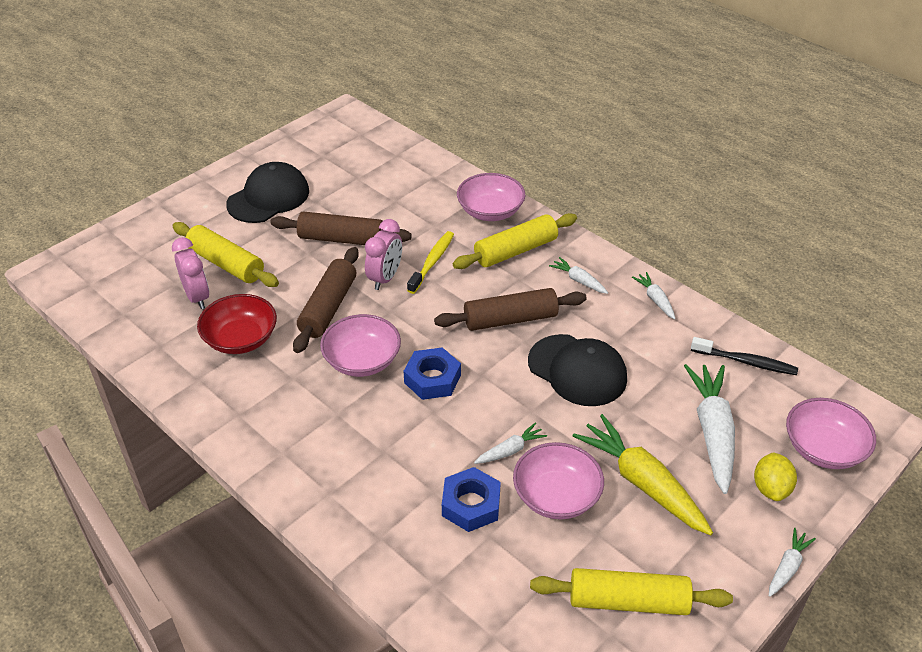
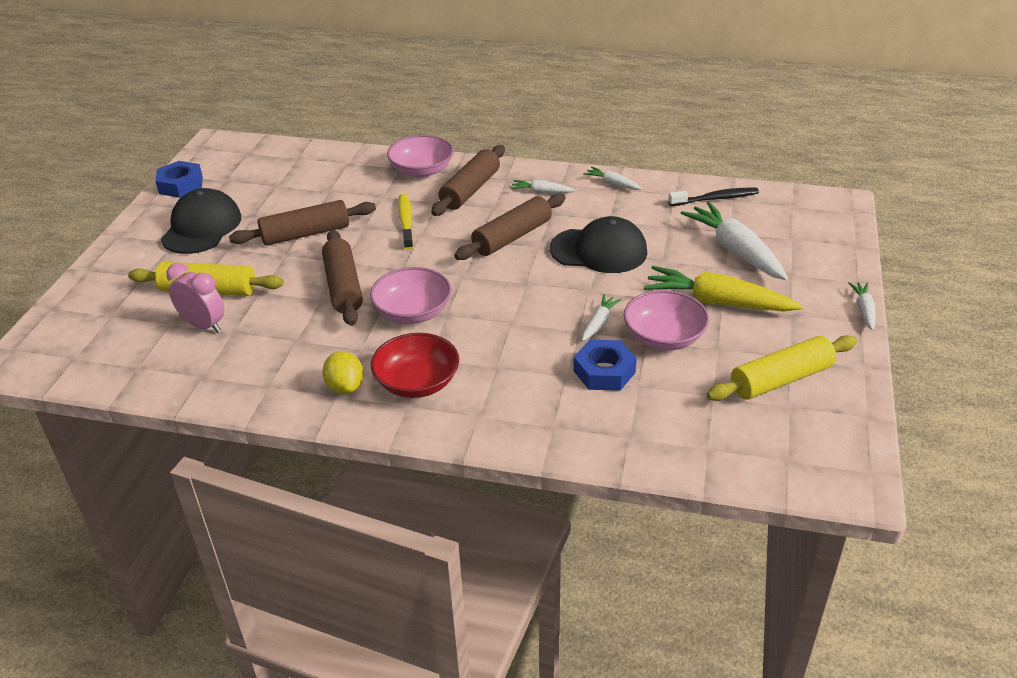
camera: 30 degrees left, 5 degrees down
red bowl [197,294,277,354] -> red bowl moved to [371,333,459,398]
pink clock [365,219,402,290] -> none
blue nut [404,347,461,400] -> blue nut moved to [155,161,203,198]
yellow rolling pin [453,213,577,269] -> brown rolling pin [431,145,505,216]
yellow lemon [754,452,797,501] -> yellow lemon moved to [322,351,364,394]
pink bowl [786,398,876,469] -> none

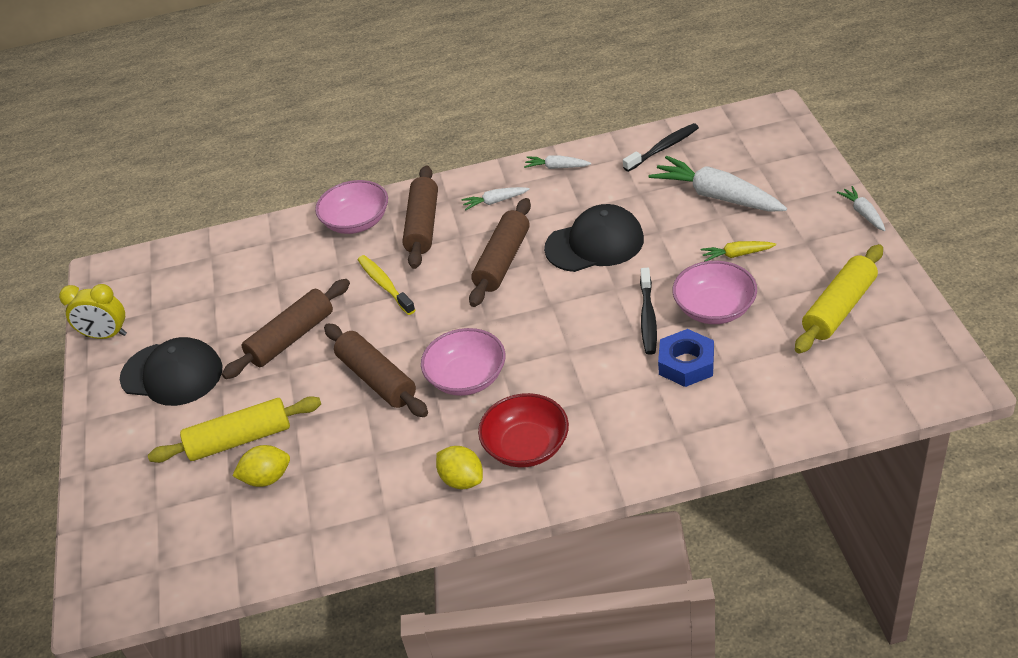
camera: 20 degrees left, 5 degrees up
blue nut [155,161,203,198] -> yellow clock [59,284,127,339]
black cap [161,188,241,254] -> black cap turned 120 degrees clockwise [120,337,223,406]
pink clock [166,263,225,333] -> yellow lemon [232,445,290,487]
white carrot [582,294,622,341] -> black toothbrush [640,268,657,355]
yellow carrot [644,266,803,312] -> yellow carrot [701,241,776,261], size x0.49

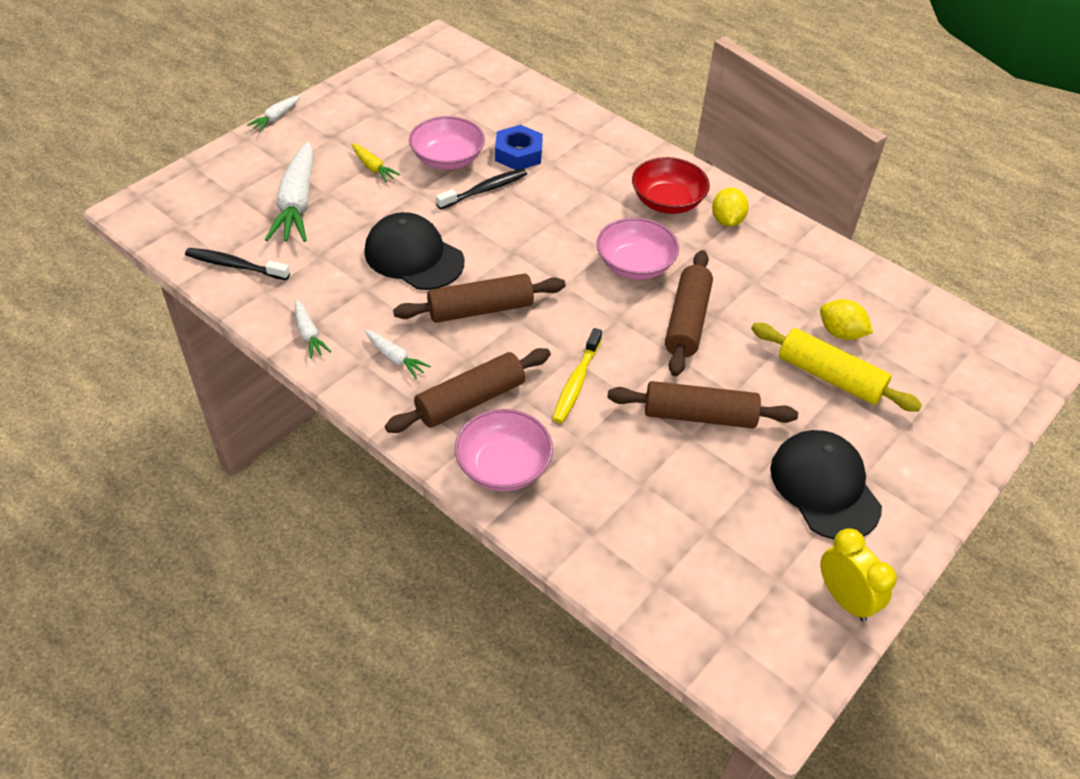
camera: 135 degrees left, 5 degrees up
yellow rolling pin [795,244,883,354] -> none

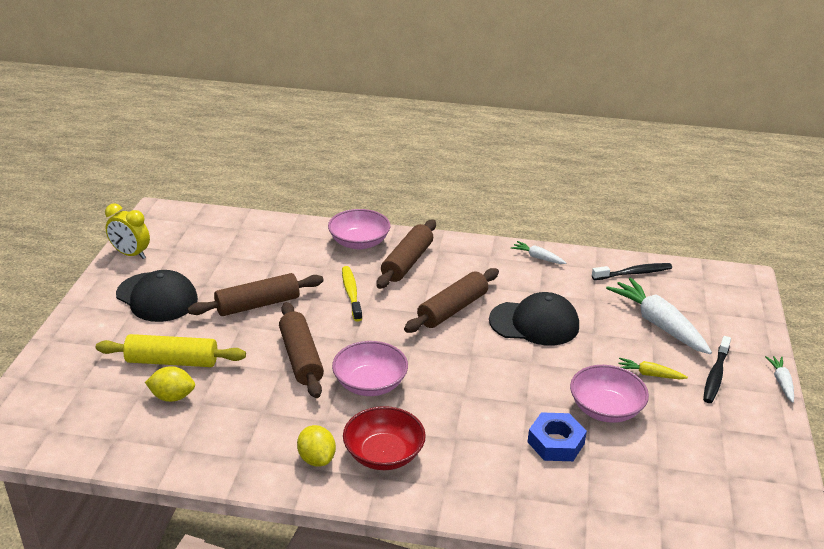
camera: 150 degrees right, 15 degrees down
white carrot [365,330,431,379] -> none
black toothbrush [436,168,527,210] -> black toothbrush moved to [703,336,731,403]

